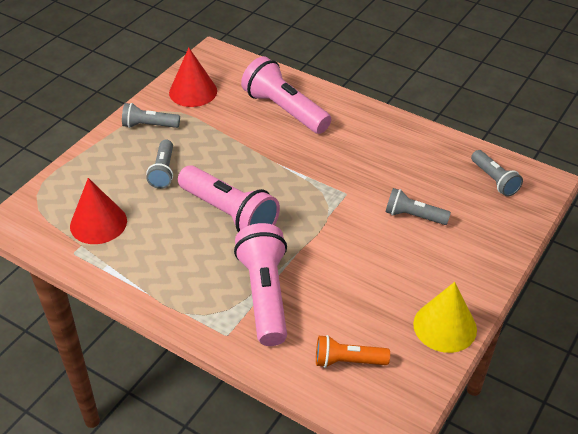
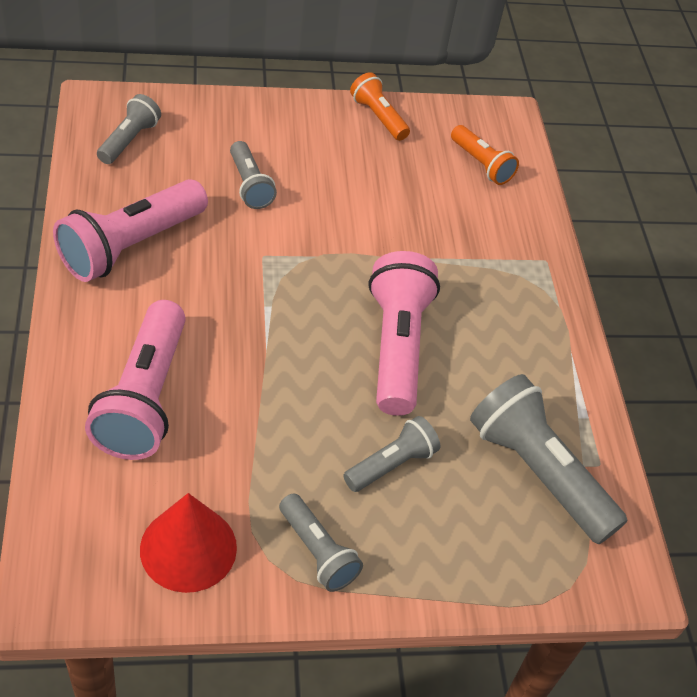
camera: 135 degrees left, 5 degrees up
red cone [70,178,127,244] -> grey flashlight [470,374,628,544]
pink flashlight [234,223,287,346] -> pink flashlight moved to [53,179,208,282]
yellow cone [413,282,477,353] -> orange flashlight [350,72,410,141]

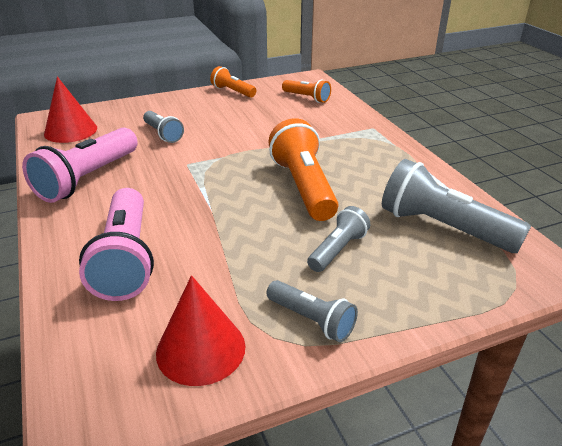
camera: 10 degrees left, 15 degrees down
grey flashlight [97,94,161,164] -> red cone [44,77,97,143]
pink flashlight [369,251,440,416] -> orange flashlight [268,118,338,221]

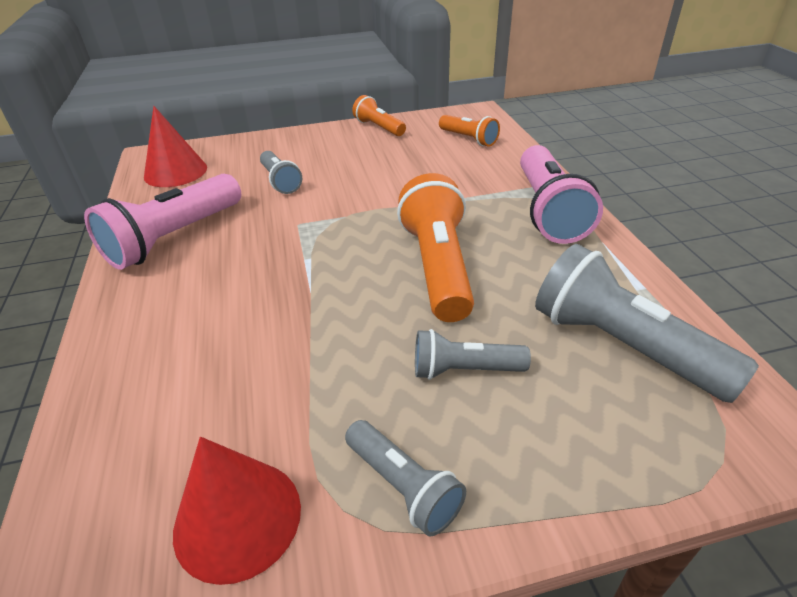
camera: 10 degrees right, 5 degrees up
pink flashlight [79,188,154,301] -> pink flashlight moved to [520,145,603,244]
grey flashlight [307,206,370,272] -> grey flashlight turned 135 degrees counterclockwise [415,329,531,380]

